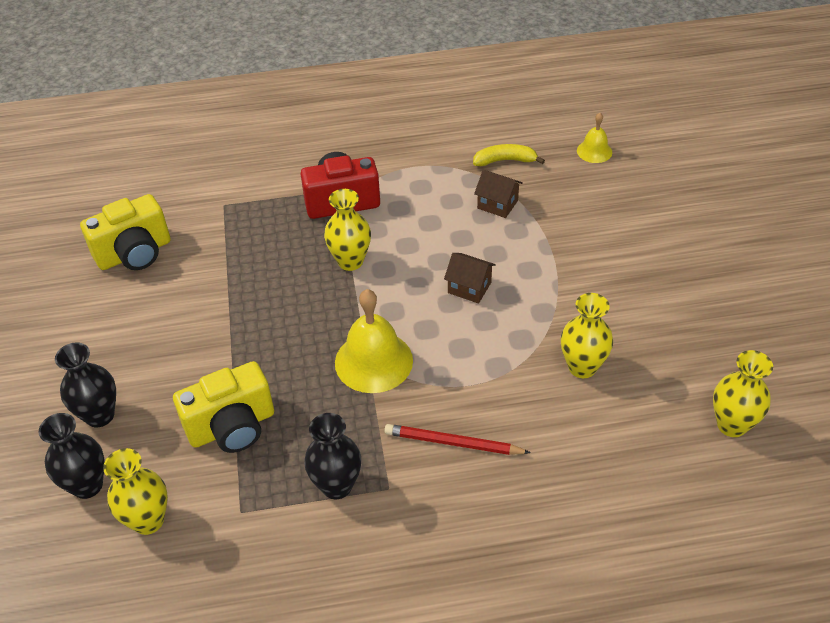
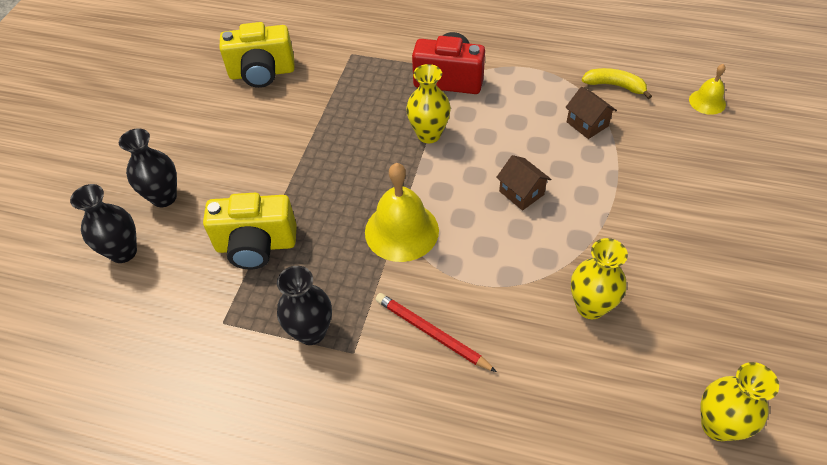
camera: 25 degrees right, 5 degrees up
yellow vase [103,448,168,535] -> none

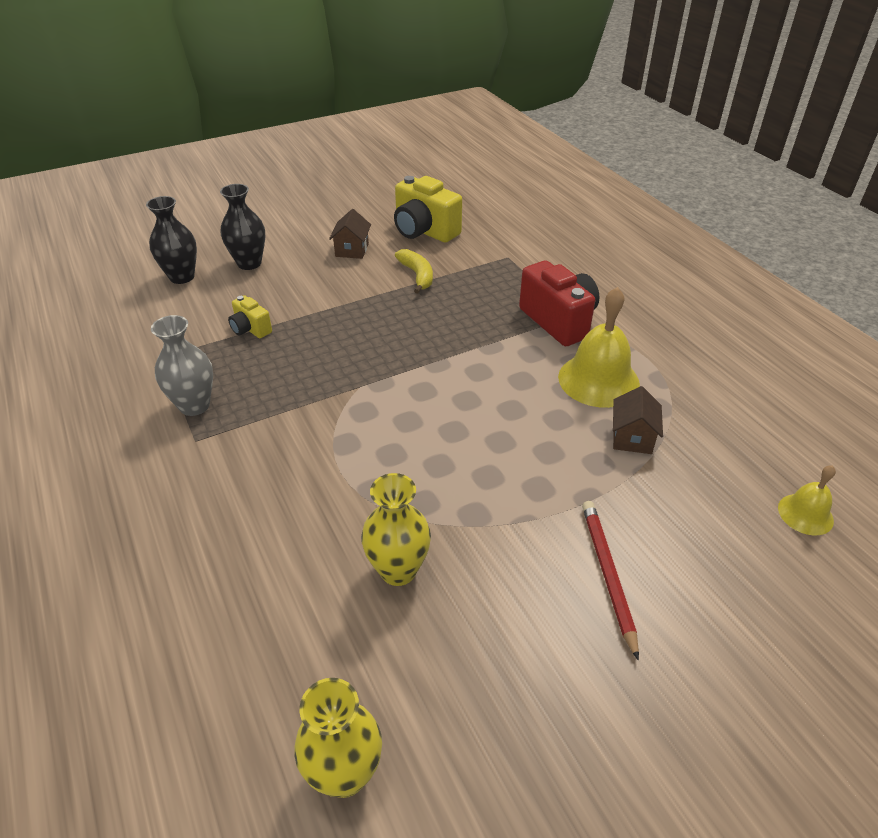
camera: 45 degrees right, 10 degrees down
yellow camera [203,193,297,269] -> yellow camera [228,295,272,338], size x0.52
black vase [277,266,332,345] -> grey vase [151,315,213,416]
yellow bell [365,163,439,262] -> yellow bell moved to [558,287,640,408]
red pencil [375,293,497,372] -> red pencil moved to [582,501,639,661]
yellow vase [406,64,451,143] -> none
brown house [496,155,551,211] -> brown house moved to [329,209,371,259]
yellow banana [582,68,652,99] -> yellow banana moved to [395,249,433,294]

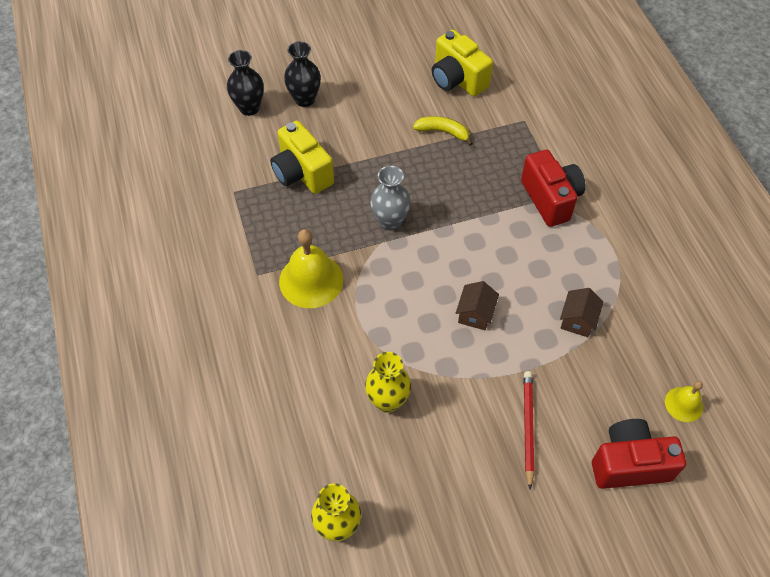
camera: 10 degrees right, 15 degrees up
grey vase [151,315,213,416] -> grey vase moved to [370,166,411,231]
yellow camera [228,295,272,338] -> yellow camera [270,121,334,194], size x1.91
brown house [329,209,371,259] -> brown house moved to [456,281,499,330]
yellow banana [395,249,433,294] -> yellow banana turned 60 degrees counterclockwise [413,116,473,146]
yellow bell [558,287,640,408] -> yellow bell moved to [279,229,343,308]
none -> red camera [592,419,686,489]

